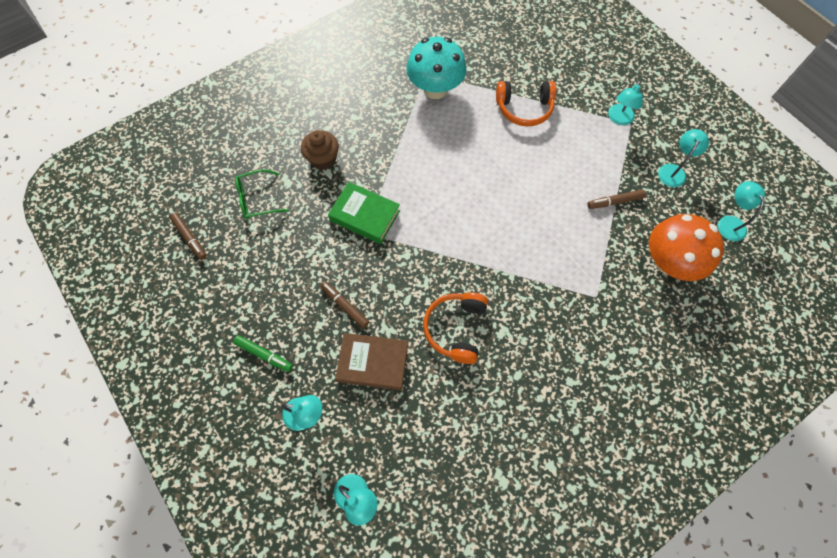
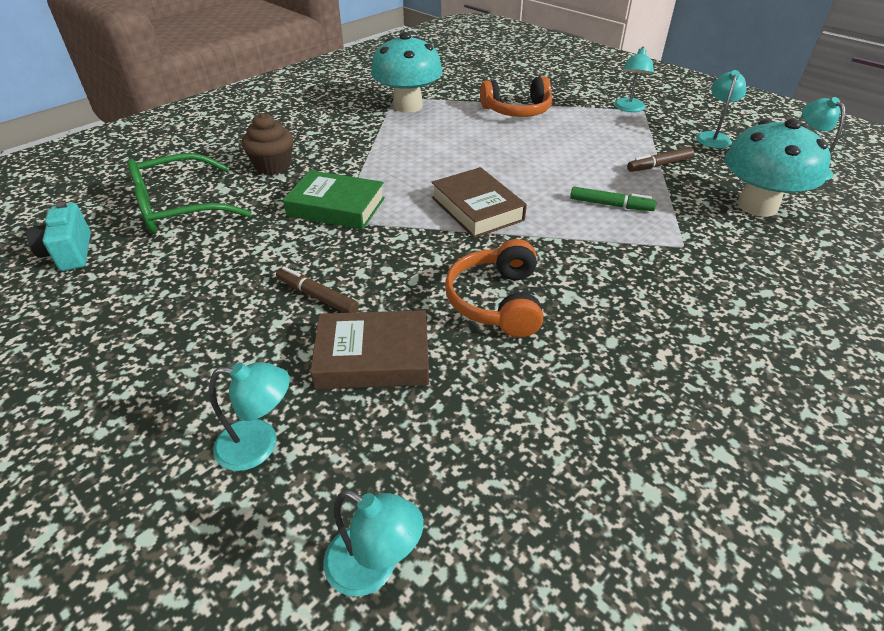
camera: 10 degrees left, 25 degrees down
brown marker [169,212,207,260] -> turquoise camera [27,202,91,271]
green marker [233,335,293,372] -> green marker moved to [570,187,657,211]
green glasses [235,169,289,219] -> green glasses [127,153,252,234], size x1.55
orange mushroom [649,214,724,281] -> turquoise mushroom [725,119,831,217]
none -> brown book [431,167,527,238]

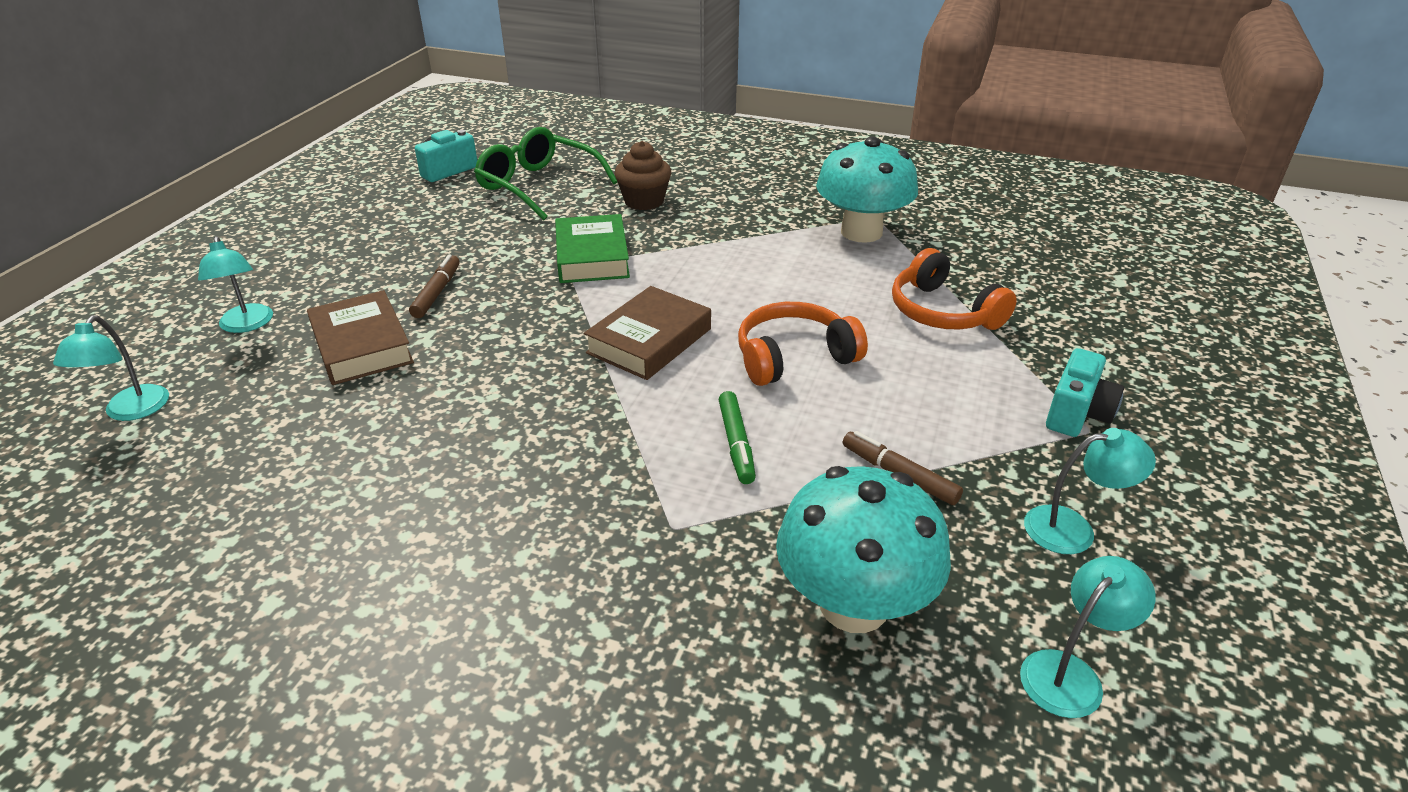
camera: 65 degrees right, 5 degrees down
orange headphones [445,239,543,337] -> orange headphones moved to [738,302,868,386]
turquoise lamp [614,47,654,112] -> turquoise camera [1046,348,1124,437]

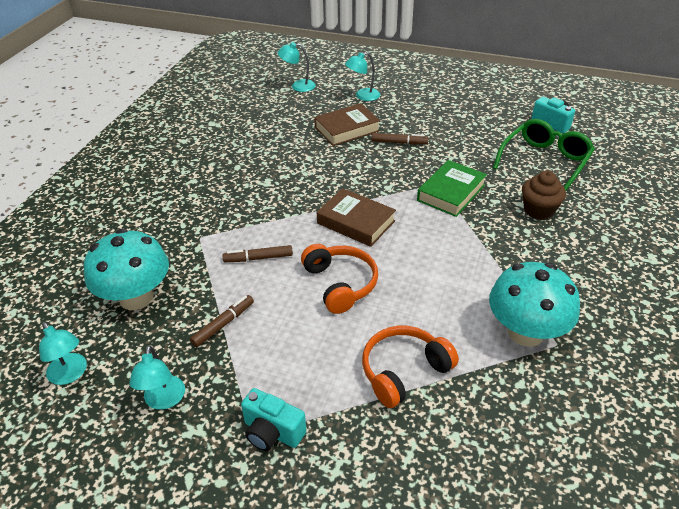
camera: 90 degrees right, 5 degrees up
green book [555,214,630,283] -> green book turned 45 degrees counterclockwise [417,160,487,217]
green marker [719,391,756,484] -> brown marker [223,245,293,262]

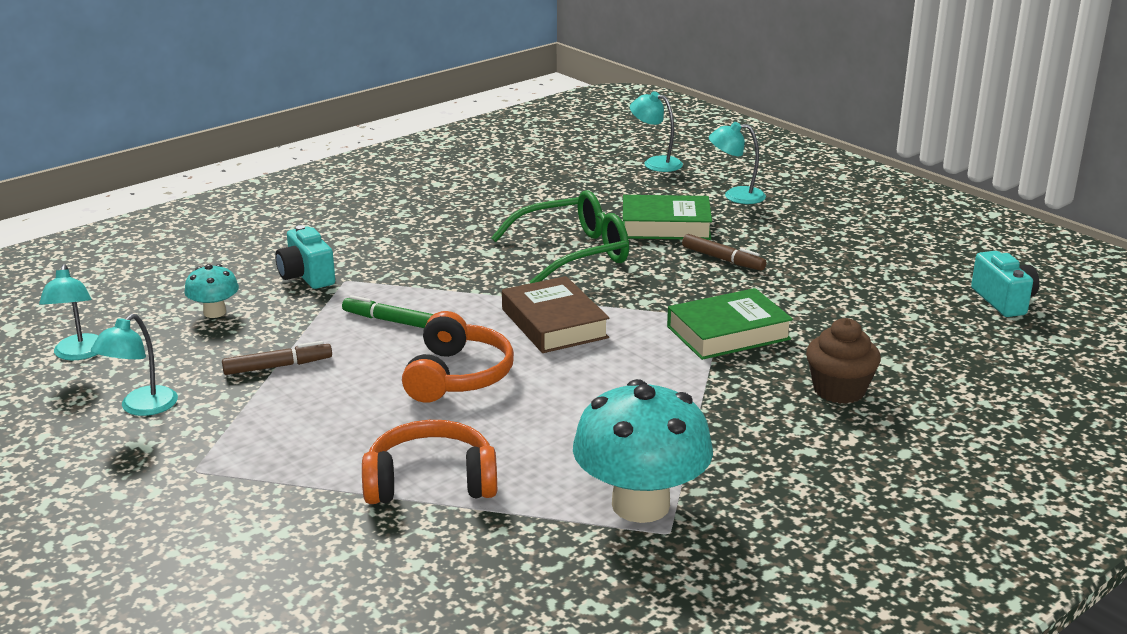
camera: 30 degrees right, 15 degrees down
turquoise mushroom [84,229,169,310] -> turquoise mushroom [184,264,239,318], size x0.49
brown marker [223,245,293,262] -> green marker [342,295,434,328]
turquoise camera [241,388,307,451] -> turquoise camera moved to [275,225,335,289]
brown book [314,103,380,146] -> green book [623,195,712,240]
green glasses [493,119,595,190] -> green glasses moved to [491,190,629,283]

